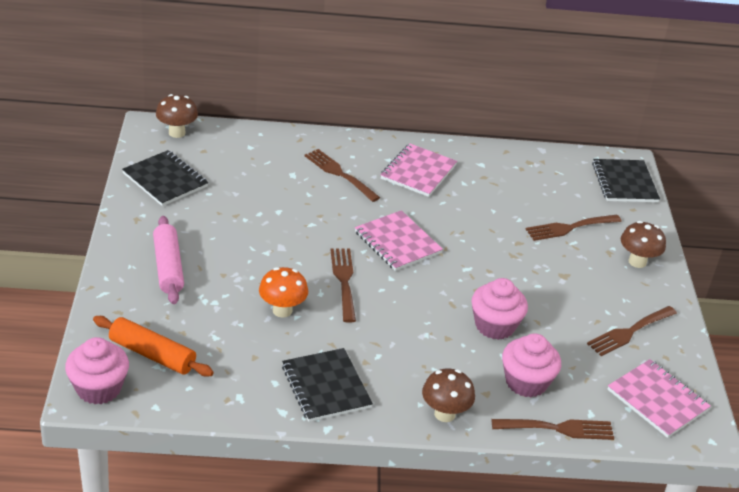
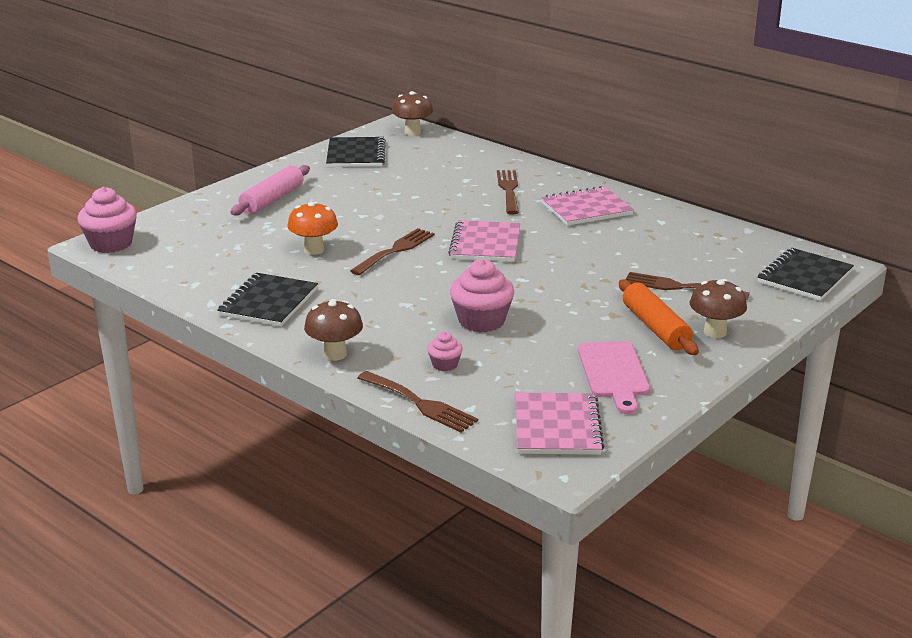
camera: 45 degrees right, 10 degrees down
orange rolling pin [93,316,214,377] -> orange rolling pin moved to [619,279,699,355]
pink cupcake [502,333,561,397] -> pink cupcake [427,332,463,371], size x0.52
brown fork [587,306,677,356] -> pink cutting board [578,341,650,414]

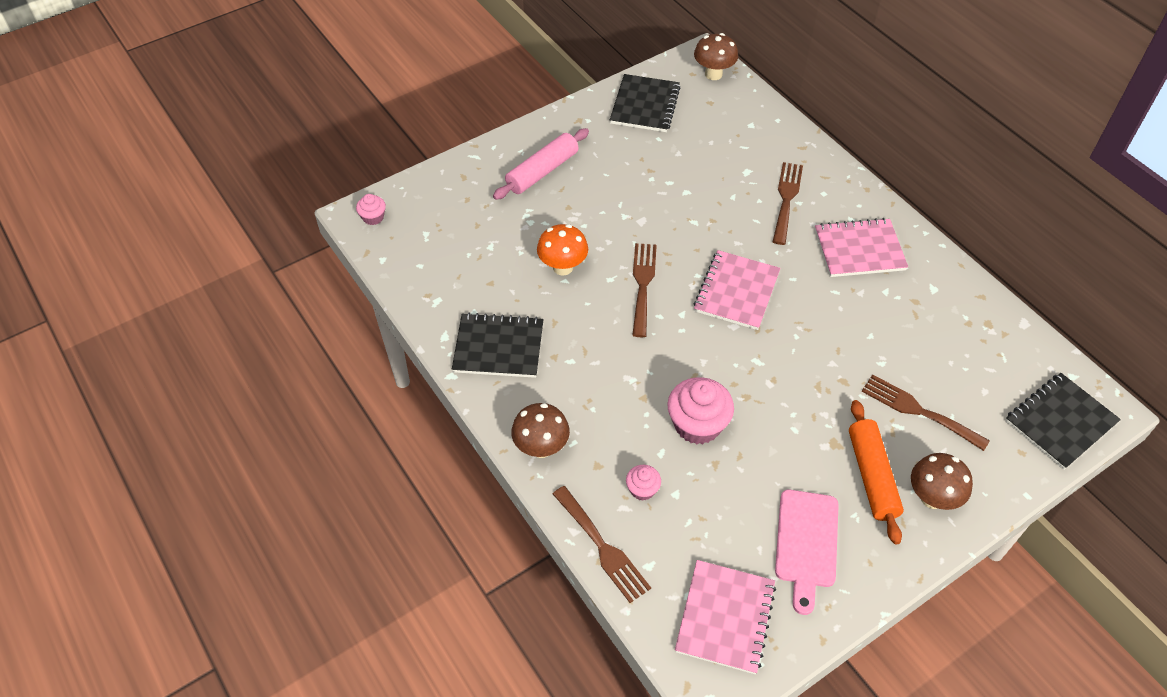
camera: 15 degrees right, 25 degrees up
pink cupcake [77,187,137,253] -> pink cupcake [356,194,386,225], size x0.52
black notebook [217,273,318,327] -> black notebook turned 60 degrees clockwise [452,313,544,378]
brown fork [350,228,435,275] -> brown fork turned 45 degrees counterclockwise [632,243,657,337]

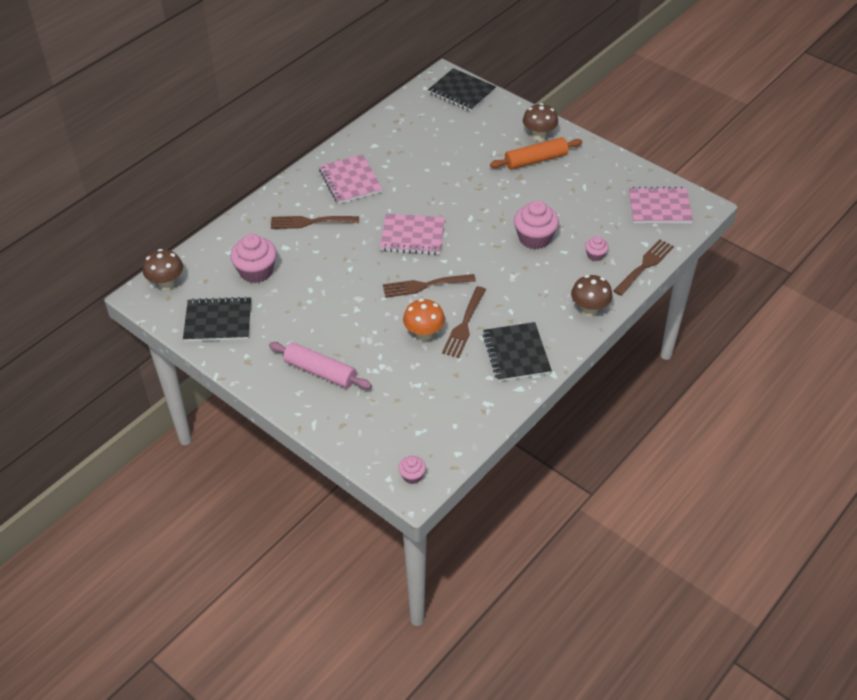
camera: 105 degrees left, 5 degrees down
pink cutting board [775,490,839,615] -> none
brown fork [861,375,990,451] -> brown fork moved to [442,286,486,358]
none -> pink cupcake [230,234,277,283]

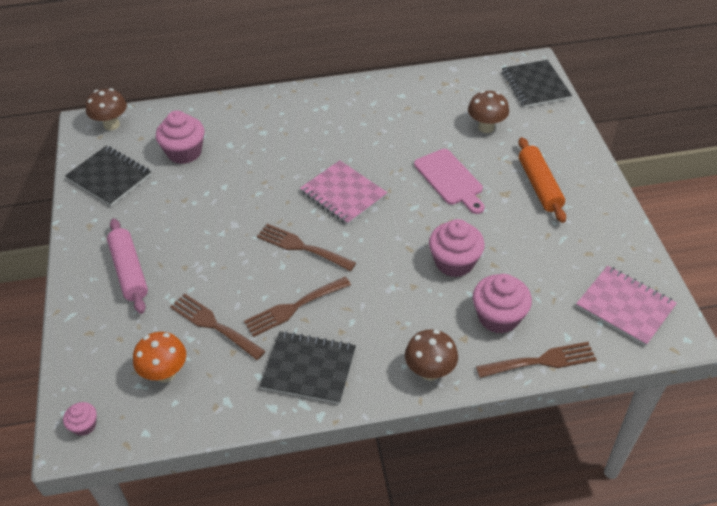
camera: 40 degrees right, 0 degrees up
brown fork [271,216,359,229] -> brown fork moved to [170,294,265,360]
pink notebook [319,154,383,204] -> none
orange mushroom [403,299,445,341] -> orange mushroom moved to [133,332,186,383]
black notebook [483,322,552,382] -> black notebook turned 75 degrees clockwise [260,331,356,404]
orange rolling pin [490,137,582,170] -> orange rolling pin turned 60 degrees clockwise [518,137,566,223]
brown mushroom [523,103,558,141] -> brown mushroom moved to [468,91,509,133]
pink cupcake [585,236,609,261] -> pink cupcake [473,274,532,334], size x1.93
none -> pink cutting board [414,149,485,214]

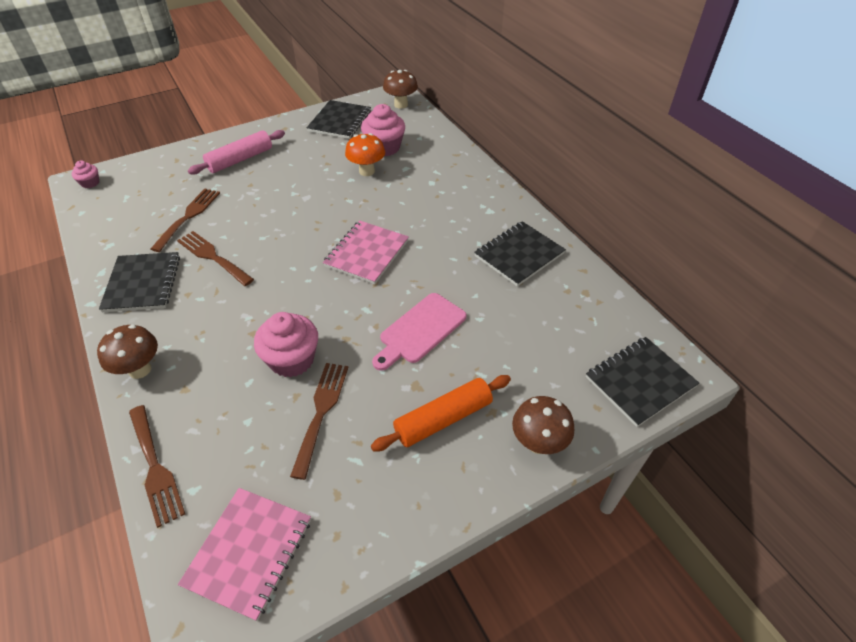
camera: 70 degrees right, 0 degrees up
orange mushroom [133,332,186,383] -> orange mushroom moved to [345,133,385,176]
brown fork [257,224,356,271] -> brown fork moved to [290,363,348,480]
brown mushroom [468,91,509,133] -> brown mushroom moved to [512,396,574,454]
pink cupcake [473,274,532,334] -> none
none -> black notebook [474,221,566,286]

